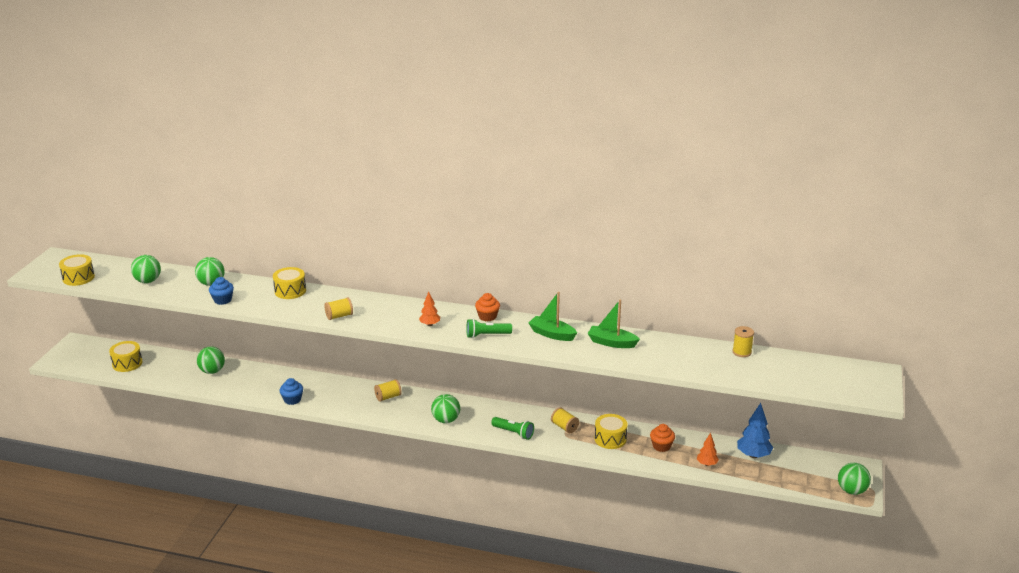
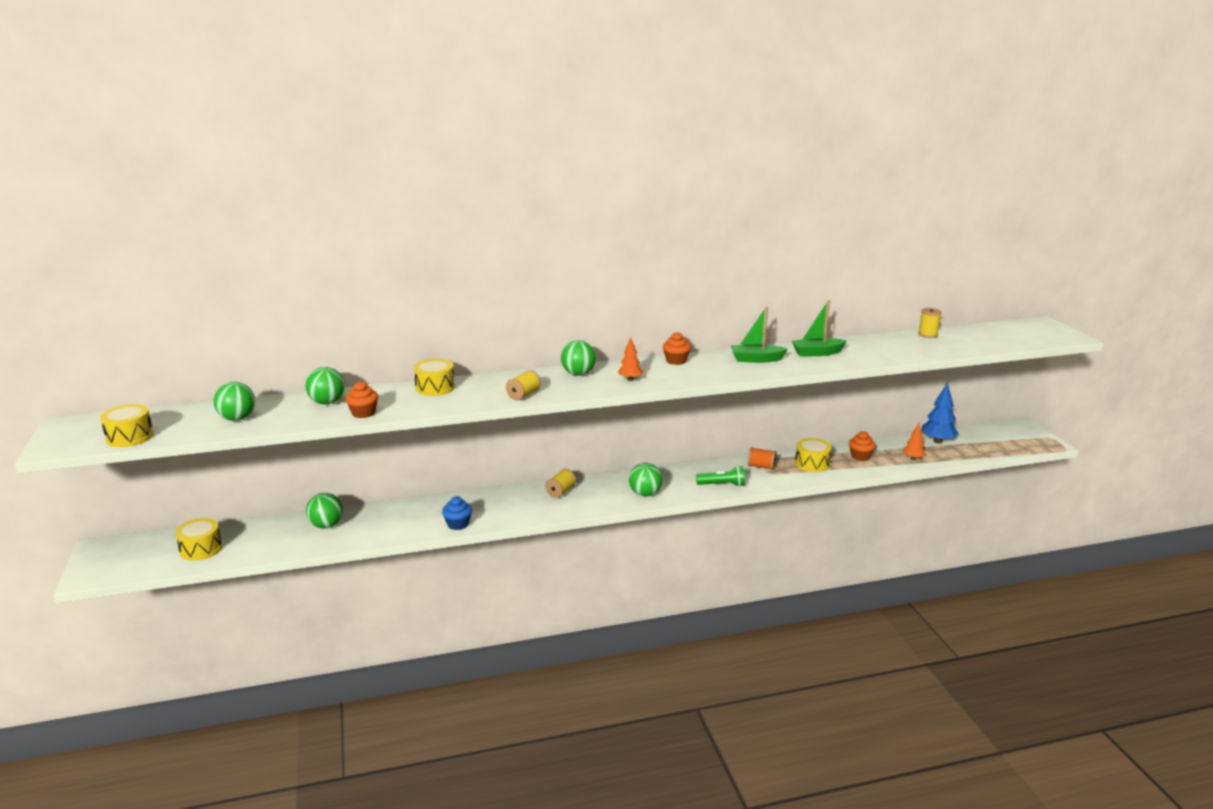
camera: 30 degrees left, 5 degrees down
blue cupcake [209,277,234,305] -> orange cupcake [345,381,378,418]
green flashlight [466,319,512,338] -> none
yellow spool [551,407,579,433] -> orange spool [748,447,777,470]
green ball [838,463,871,495] -> green ball moved to [561,340,596,376]

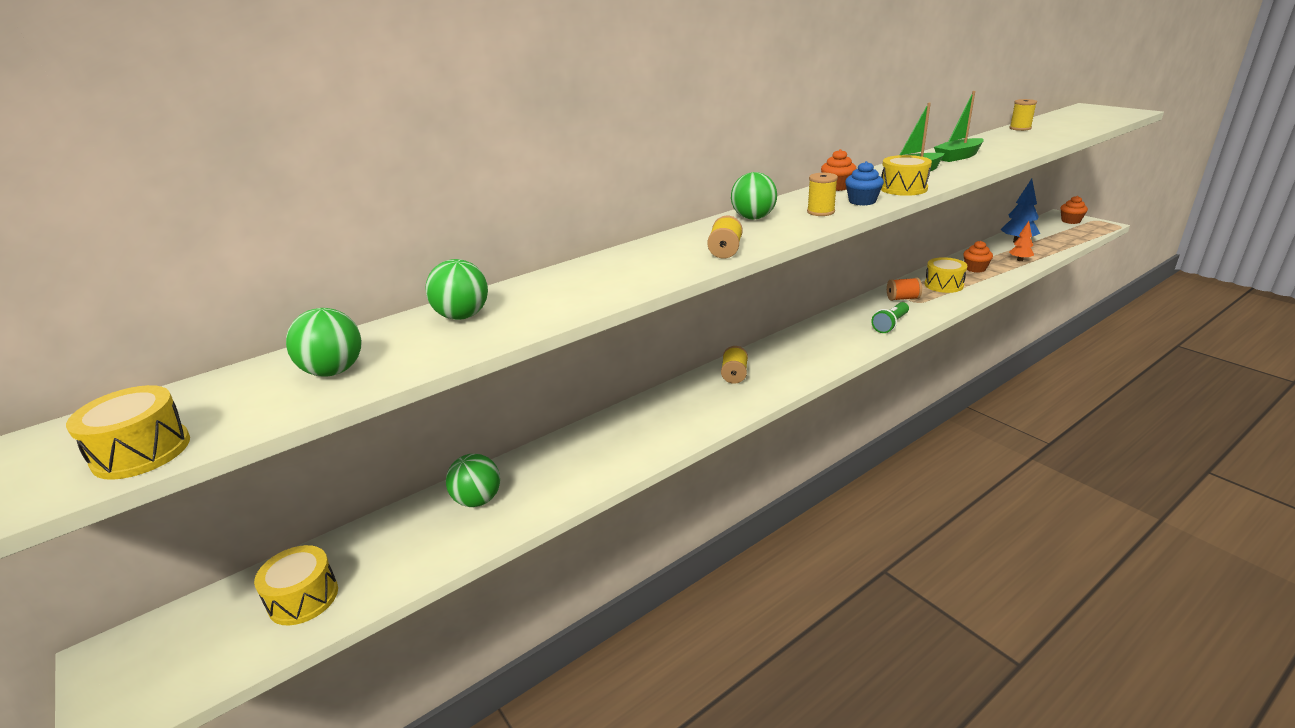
camera: 20 degrees left, 5 degrees up
orange cupcake [345,381,378,418] -> orange cupcake moved to [1061,196,1088,224]
yellow drum [413,358,455,396] -> yellow drum moved to [881,155,932,196]
blue cupcake [442,496,472,530] -> blue cupcake moved to [845,161,884,206]
orange tree [618,337,643,381] -> yellow spool [807,173,838,216]
green ball [629,463,662,496] -> none
green flashlight [696,466,745,487] -> green flashlight turned 150 degrees clockwise [871,302,909,333]

